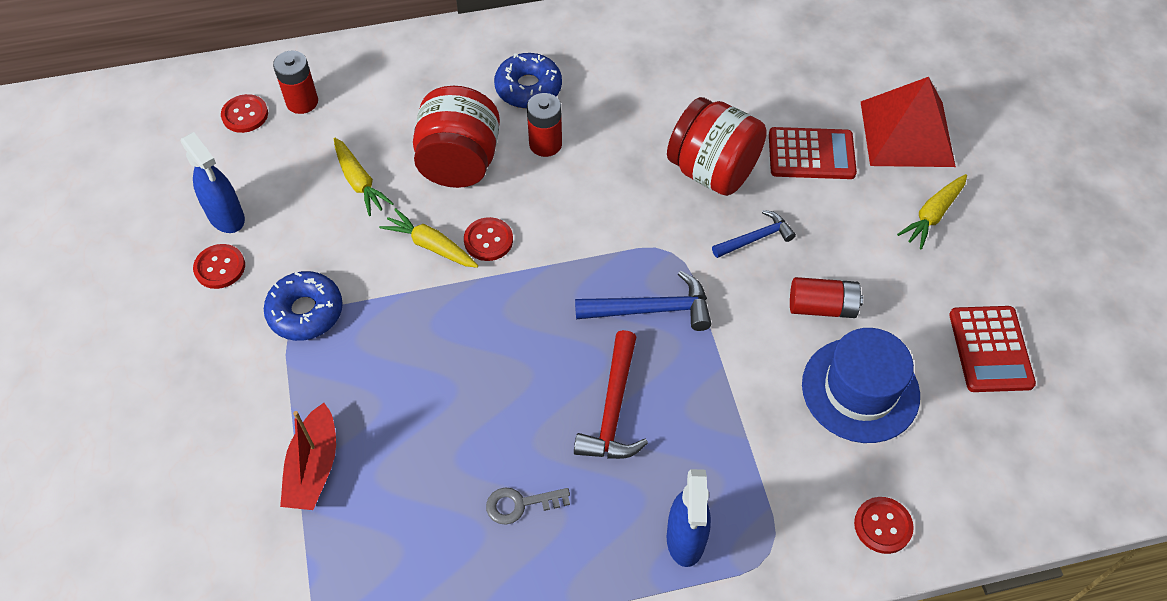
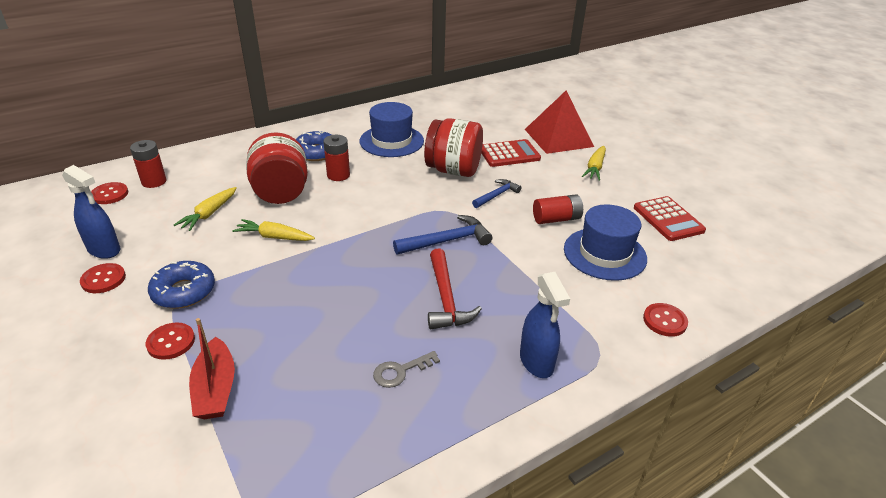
camera: 20 degrees left, 20 degrees down
yellow carrot [334,138,394,216] -> yellow carrot turned 75 degrees clockwise [174,187,237,231]
red button [464,217,513,261] -> red button moved to [146,323,195,360]
none -> blue hat [360,102,424,157]

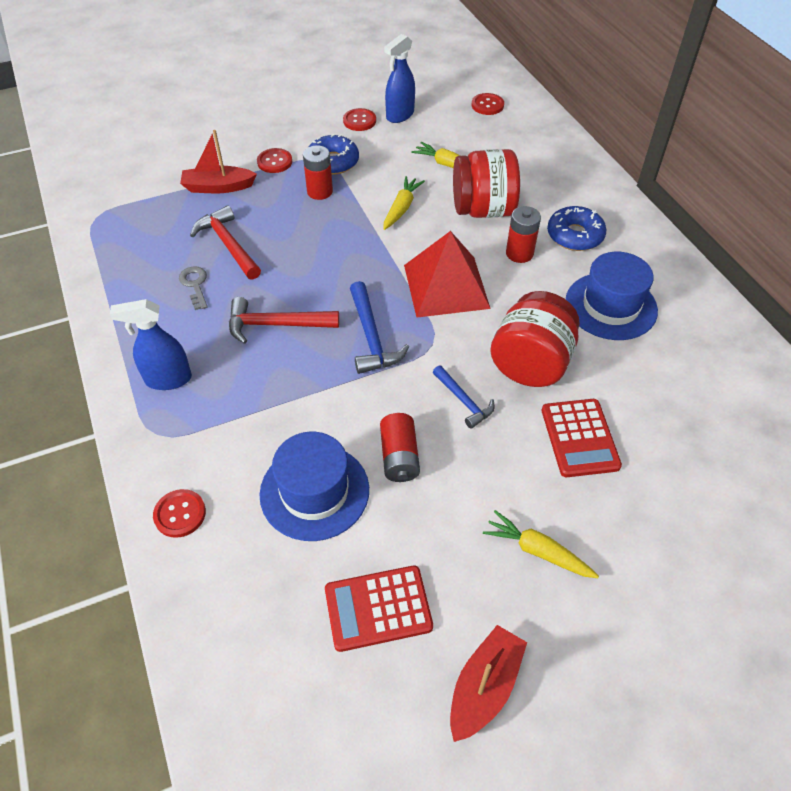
camera: 100 degrees right, 15 degrees up
red battery [130,140,166,188] -> red battery moved to [303,145,333,200]
red pyramid [525,90,594,154] -> red pyramid moved to [404,231,491,317]
none -> red hammer [190,206,261,280]
none -> red boat [450,625,527,742]

